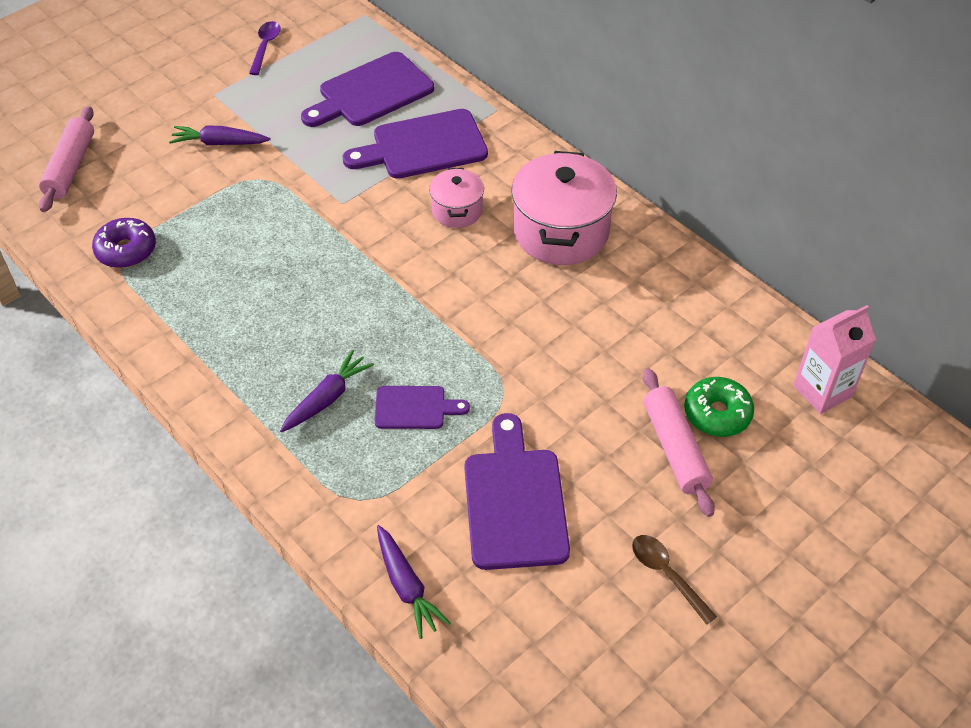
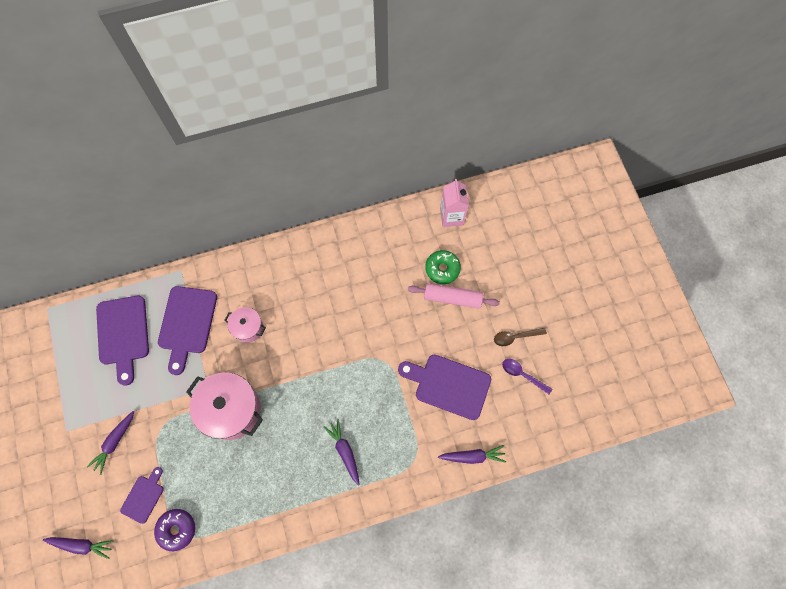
camera: 65 degrees left, 20 degrees up
pink rolling pin [39,106,94,212] -> purple carrot [43,537,113,559]
purple spoon [249,21,281,75] -> purple spoon moved to [502,359,552,394]
purple cutting board [374,386,470,429] -> purple cutting board moved to [120,467,164,524]
pink pot [512,151,617,265] -> pink pot moved to [186,372,263,440]

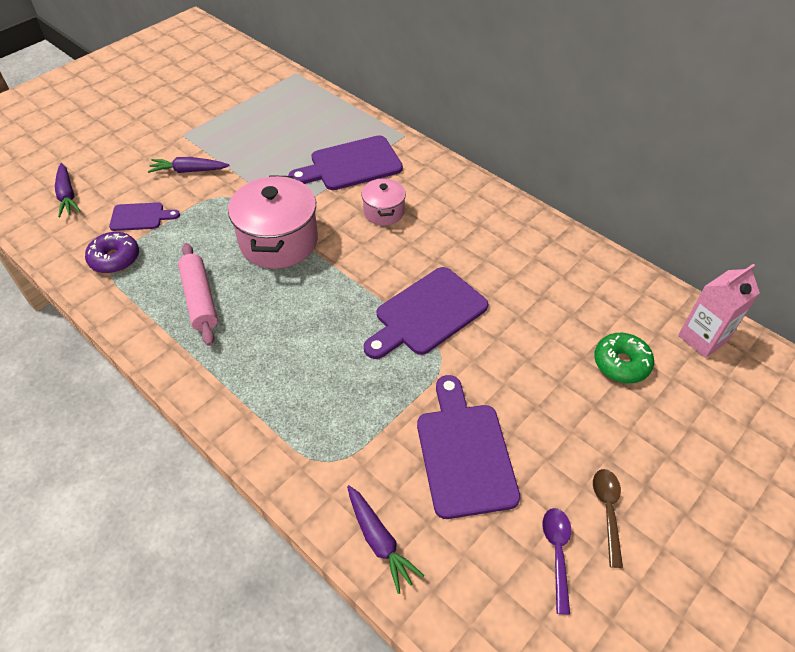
camera: 60 degrees right, 20 degrees down
purple cutting board [96,296,149,386] -> purple cutting board moved to [364,267,488,359]
purple carrot [323,419,360,485] -> none
pink rolling pin [408,283,500,309] -> pink rolling pin moved to [178,243,218,346]
brown spoon [494,328,547,346] -> brown spoon turned 45 degrees clockwise [593,469,623,568]

